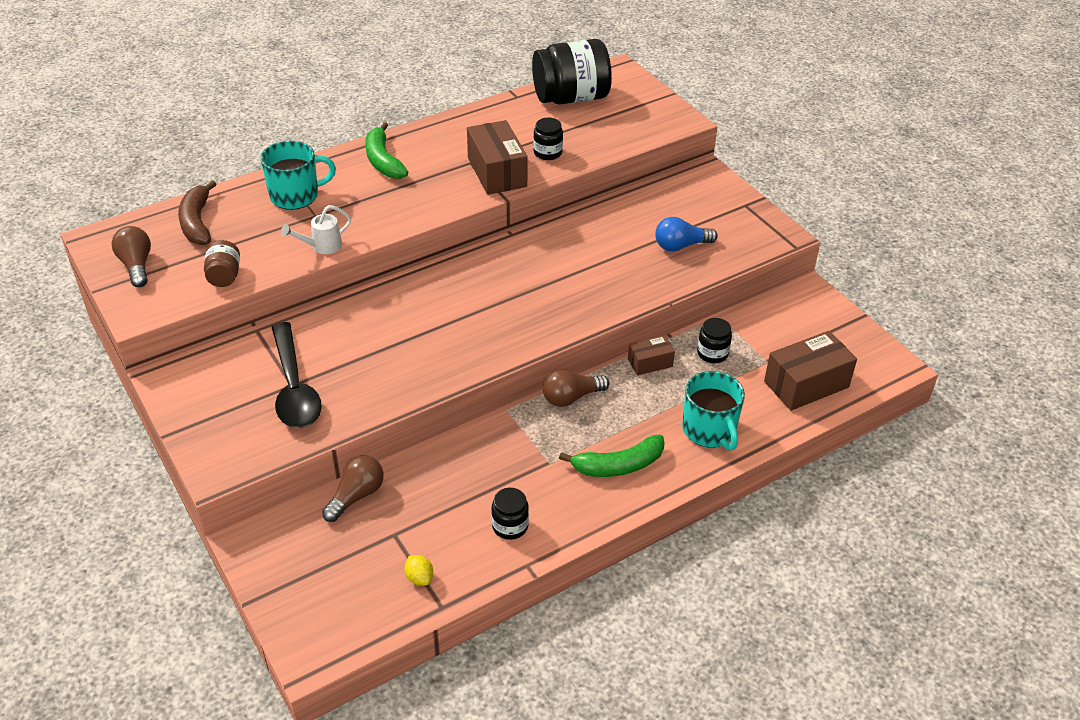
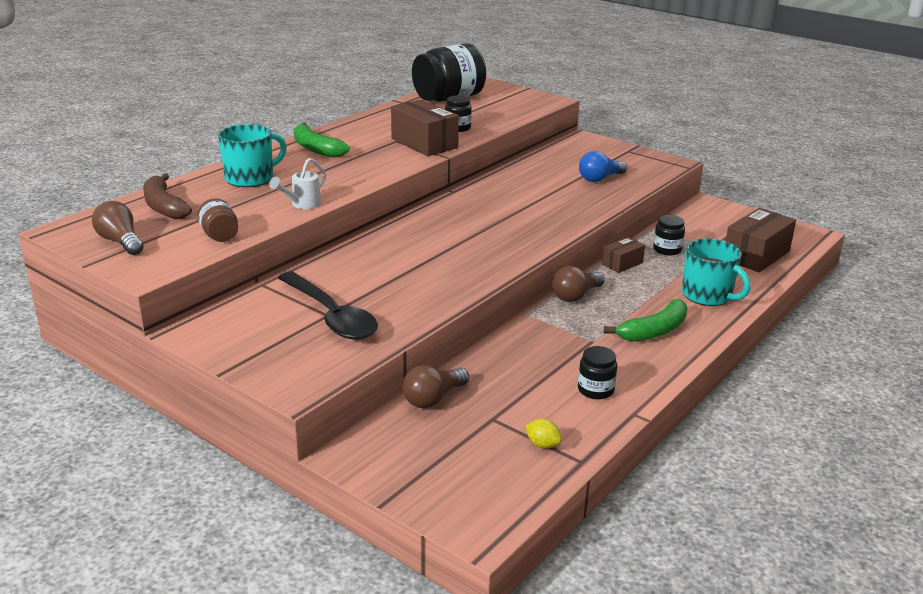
camera: 20 degrees left, 15 degrees down
brown light bulb [322,455,384,522] -> brown light bulb turned 150 degrees counterclockwise [402,365,469,408]

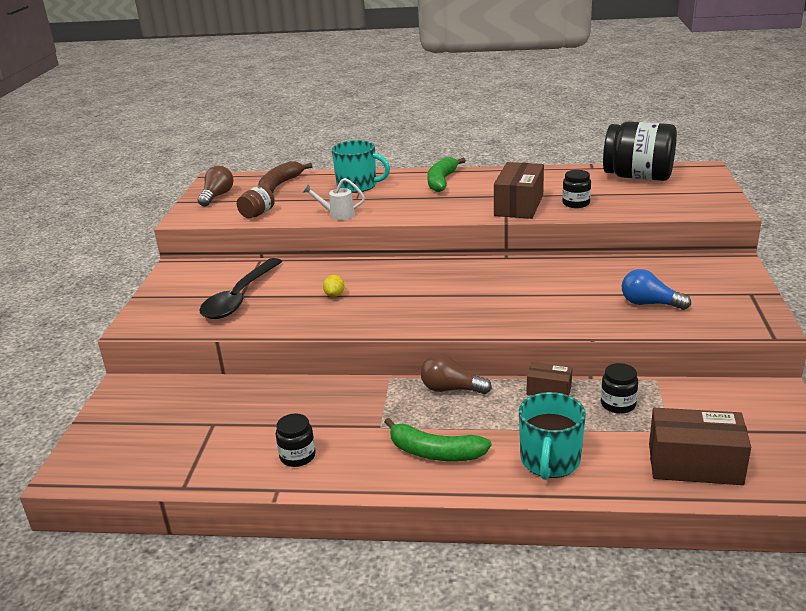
camera: 60 degrees right, 0 degrees up
brown light bulb [402,365,469,408] -> none
yellow lemon [526,419,562,449] -> yellow lemon moved to [323,275,344,297]

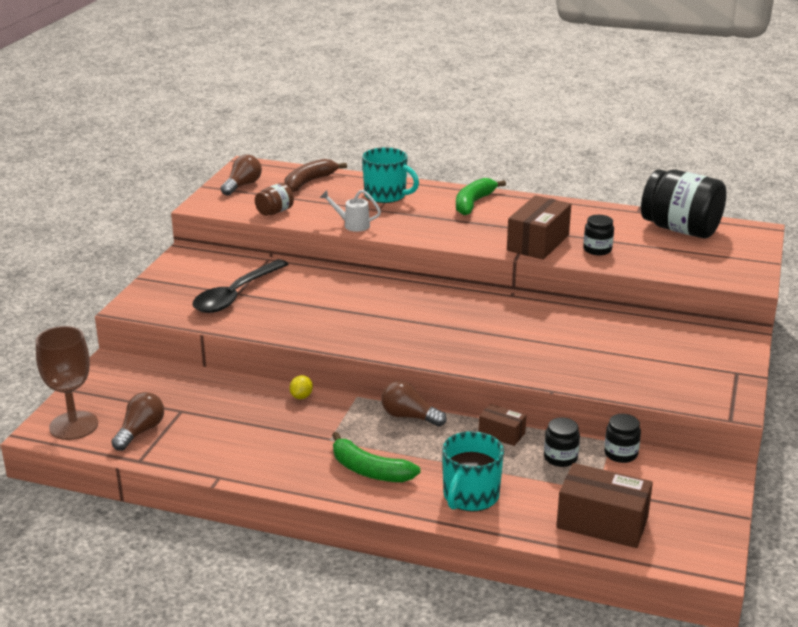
camera: 10 degrees right, 0 degrees up
black jar [275,413,316,467] -> black jar moved to [604,414,641,463]
yellow lemon [323,275,344,297] -> yellow lemon moved to [290,375,313,399]
blue light bulb [622,269,691,310] -> none
none -> brown goblet [36,326,98,440]
none -> brown light bulb [111,392,164,451]

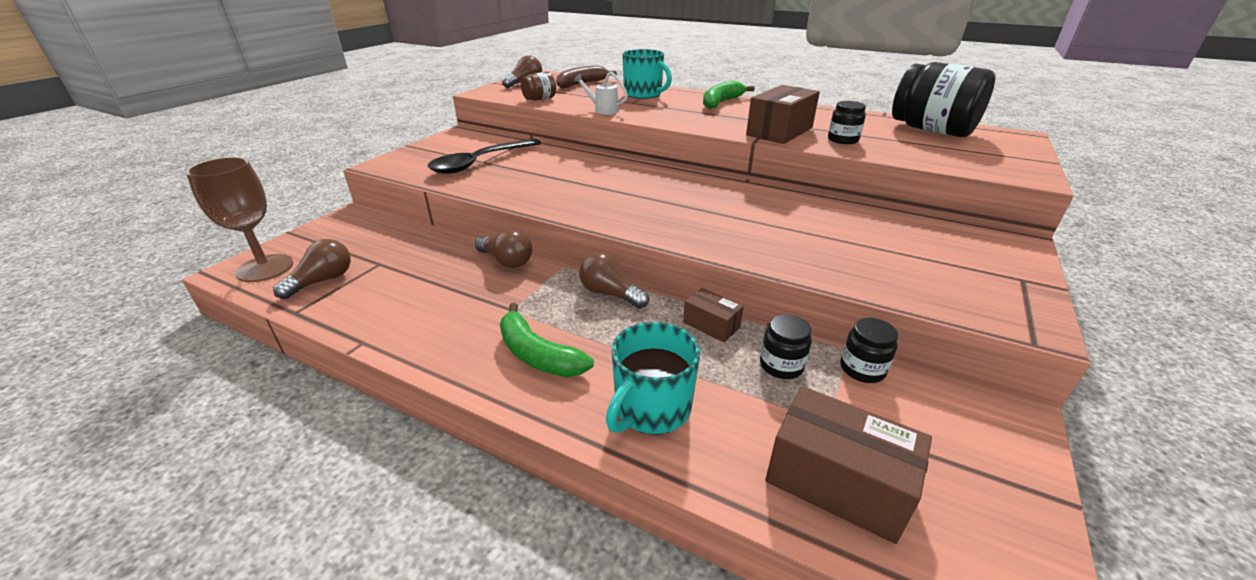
camera: 10 degrees right, 5 degrees up
yellow lemon [290,375,313,399] -> brown light bulb [475,229,532,268]

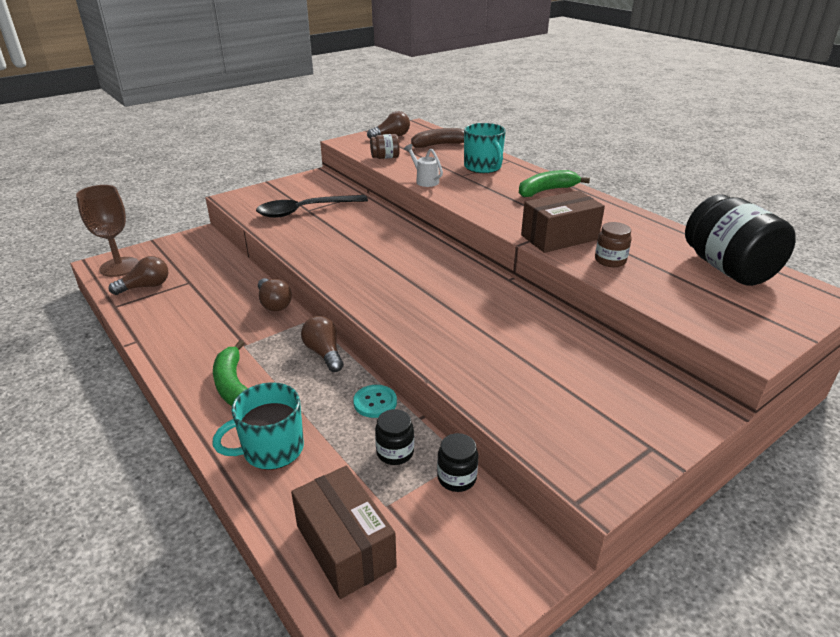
camera: 25 degrees right, 0 degrees up
brown box [683,288,744,342] -> turquoise button [353,385,397,418]
black jar [828,101,866,144] -> brown jar [595,222,632,267]

